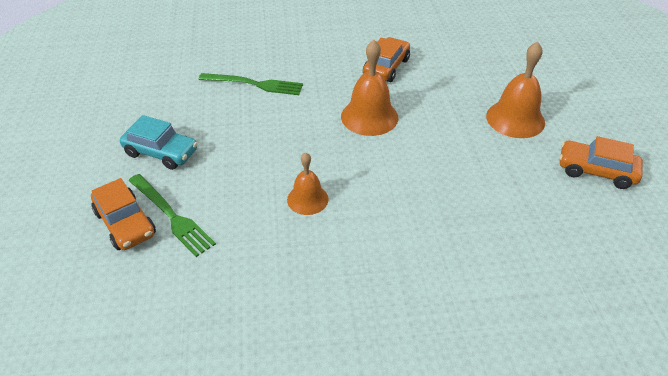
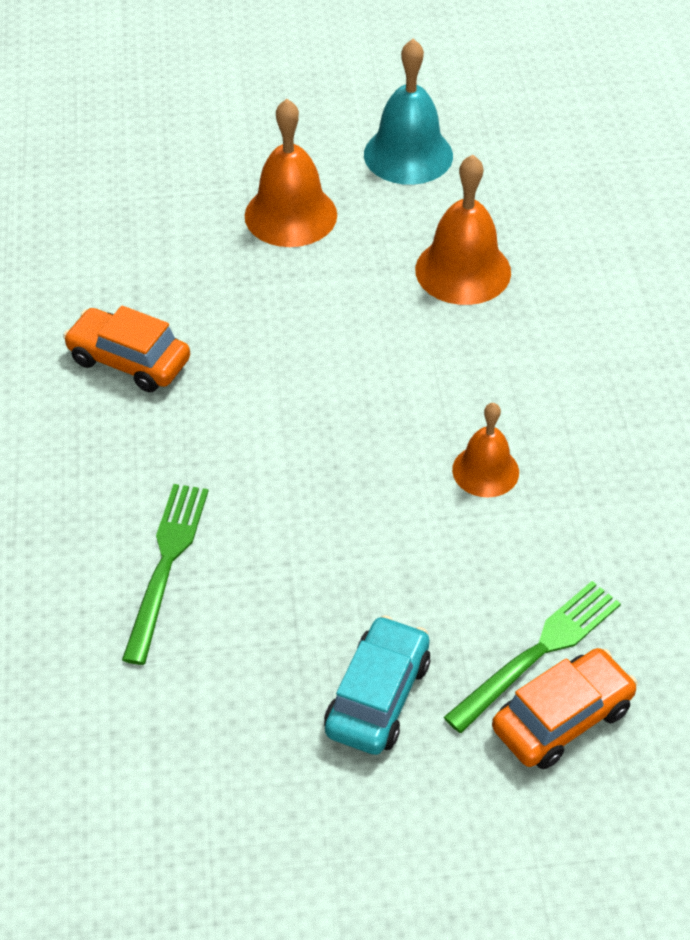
camera: 90 degrees left, 5 degrees up
orange bell [341,40,398,136] -> orange bell moved to [415,154,511,305]
orange car [559,136,643,189] -> turquoise bell [364,39,453,185]

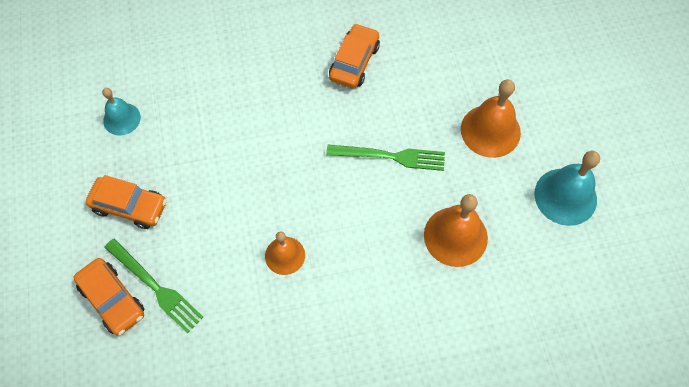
camera: 85 degrees right, 15 degrees up
green fork [122,484,208,665] -> green fork moved to [326,145,445,171]
turquoise car [324,615,431,755] -> orange car [86,175,167,229]
none -> turquoise bell [102,88,141,136]

